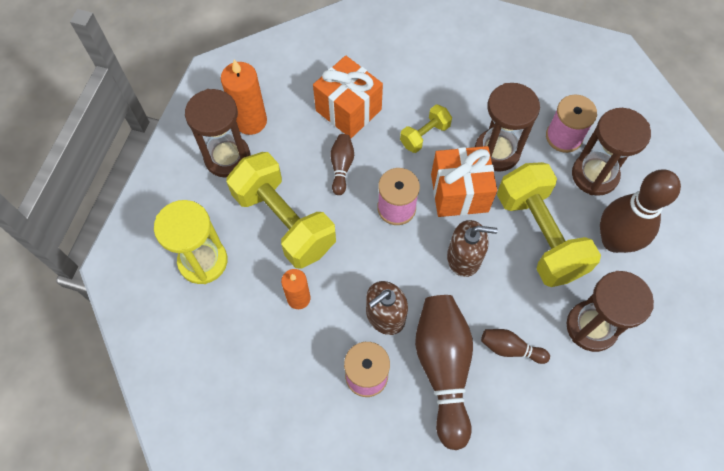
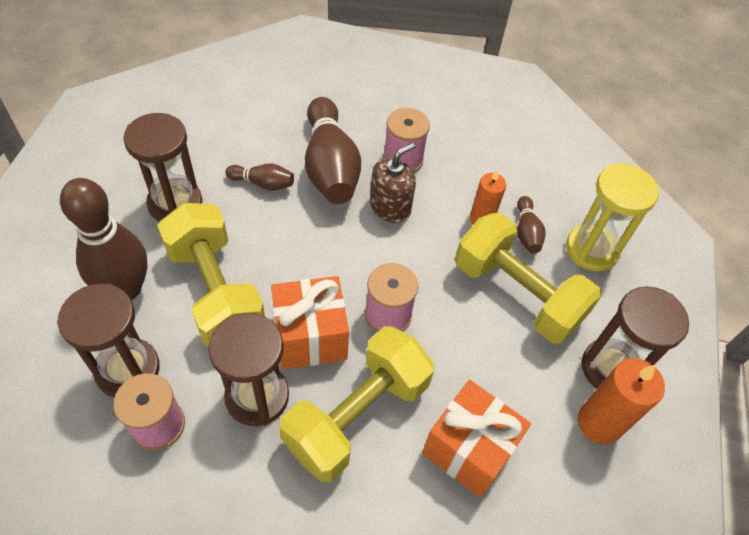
camera: 170 degrees right, 10 degrees down
brown bowling pin [330,134,354,195] -> brown bowling pin moved to [517,196,545,254]
yellow dumbbell [400,104,452,153] -> yellow dumbbell [279,326,434,482], size x2.08
brown soap dispenser [447,220,498,277] -> none

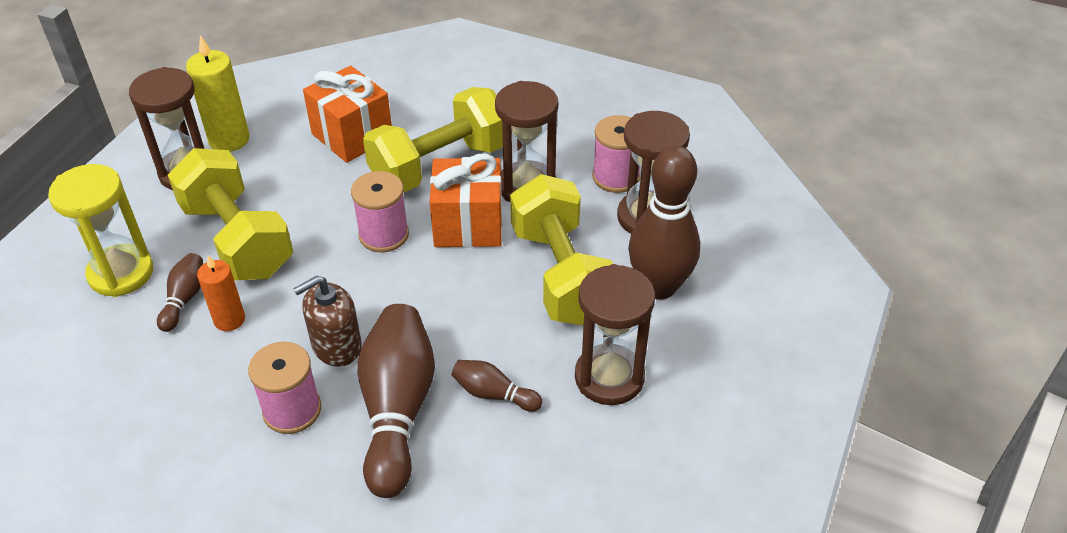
camera: 165 degrees left, 10 degrees down
orange candle [578,358,665,445] -> yellow candle [186,35,250,152]

